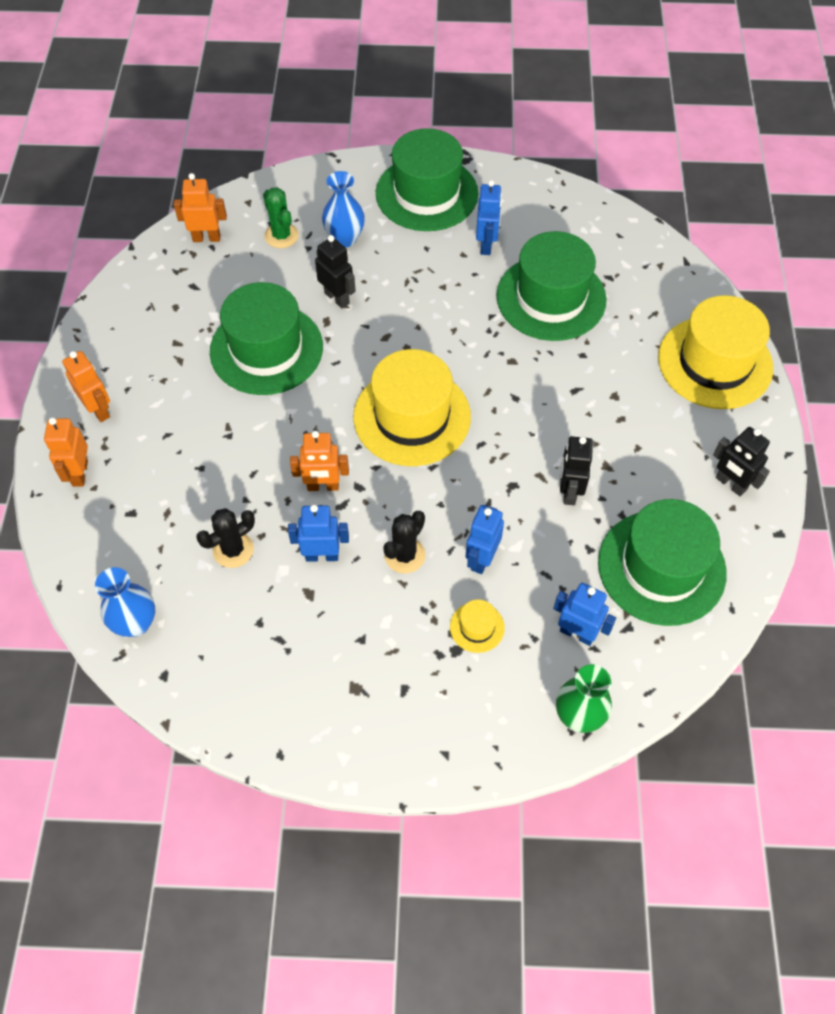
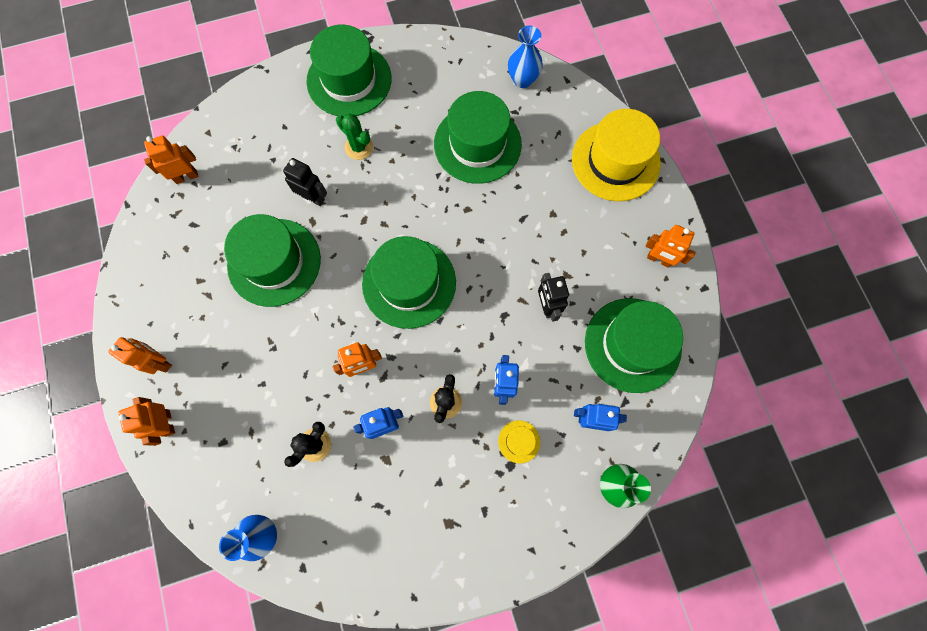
camera: 20 degrees left, 15 degrees up
green cactus [263,187,299,248] -> green cactus moved to [336,113,373,160]
blue vase [322,171,365,247] -> blue vase moved to [508,26,543,88]
yellow hat [353,349,471,466] -> green hat [362,236,456,329]
blue robot [476,180,502,255] -> none
black robot [713,427,770,496] -> orange robot [645,225,696,268]

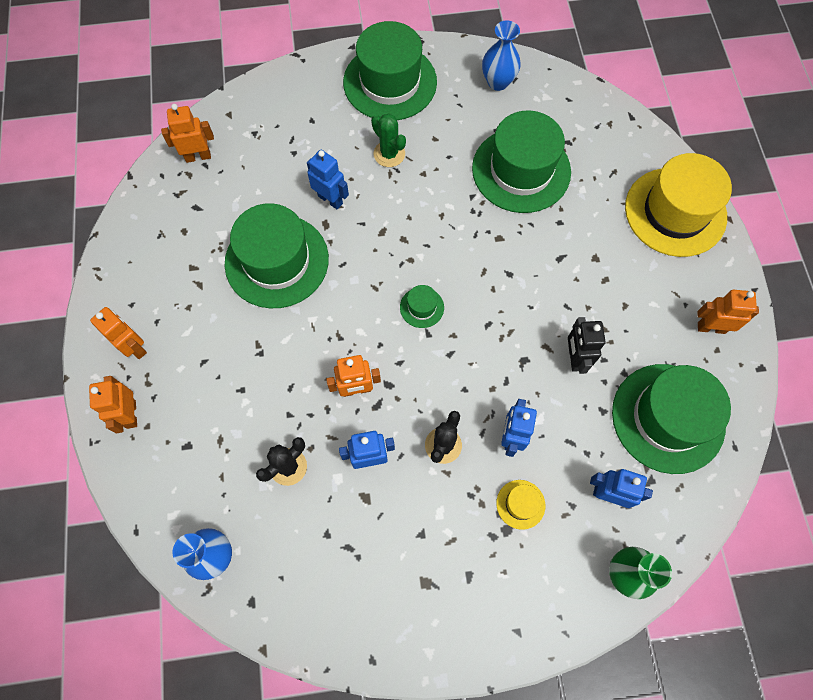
camera: 10 degrees right, 5 degrees down
black robot [283,158,327,206] -> blue robot [307,150,349,209]
green hat [362,236,456,329] -> green hat [400,285,444,328], size x0.42
blue vase [508,26,543,88] -> blue vase moved to [482,21,521,91]
orange robot [645,225,696,268] -> orange robot turned 150 degrees clockwise [697,290,759,334]

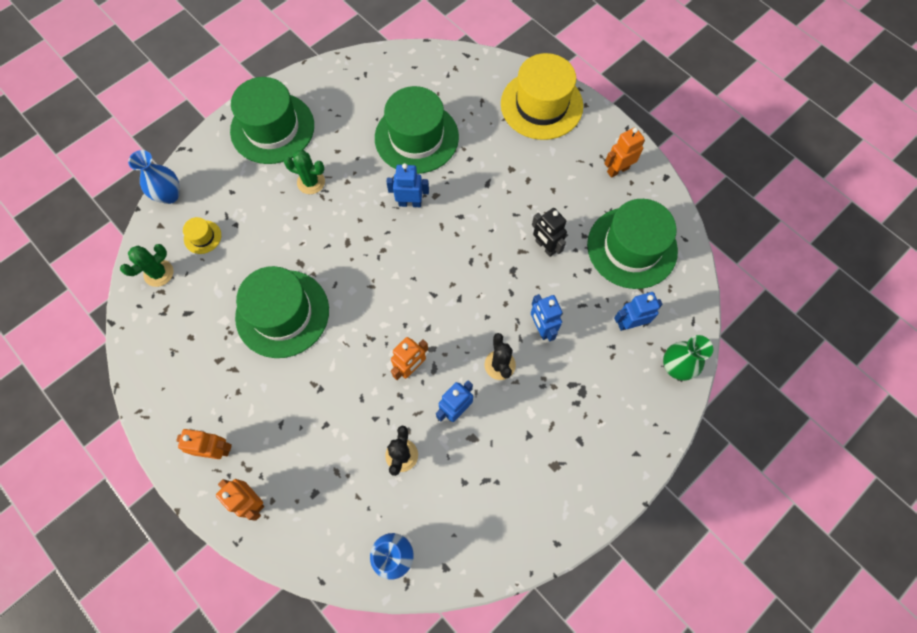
camera: 35 degrees left, 0 degrees up
orange robot [161,104,214,163] -> green cactus [120,244,173,287]
blue robot [307,150,349,209] -> blue robot moved to [386,163,429,207]
green hat [400,285,444,328] -> none
blue vase [482,21,521,91] -> blue vase moved to [128,150,179,204]
yellow hat [496,480,545,530] -> yellow hat moved to [183,217,221,254]

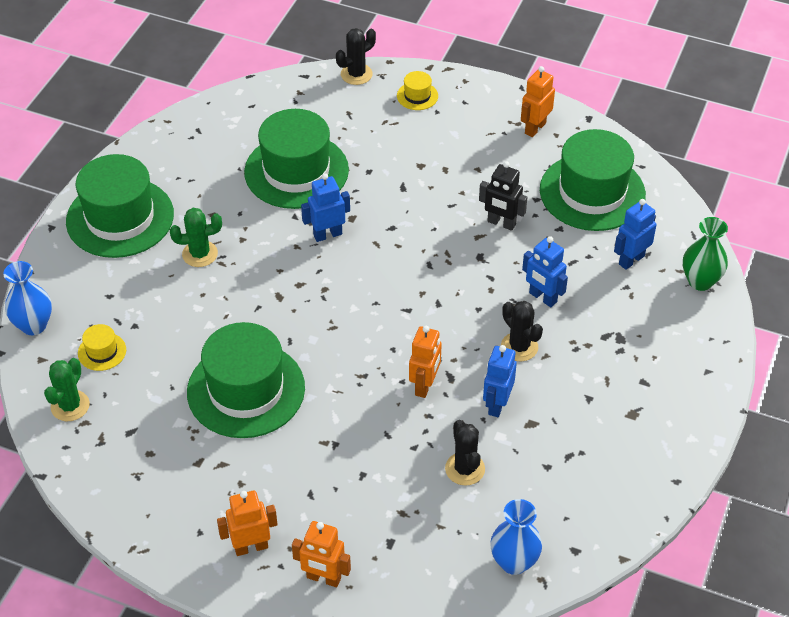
camera: 25 degrees left, 20 degrees down
yellow hat [501,53,583,140] -> yellow hat [397,71,438,110], size x0.42
none -> black cactus [336,28,376,85]

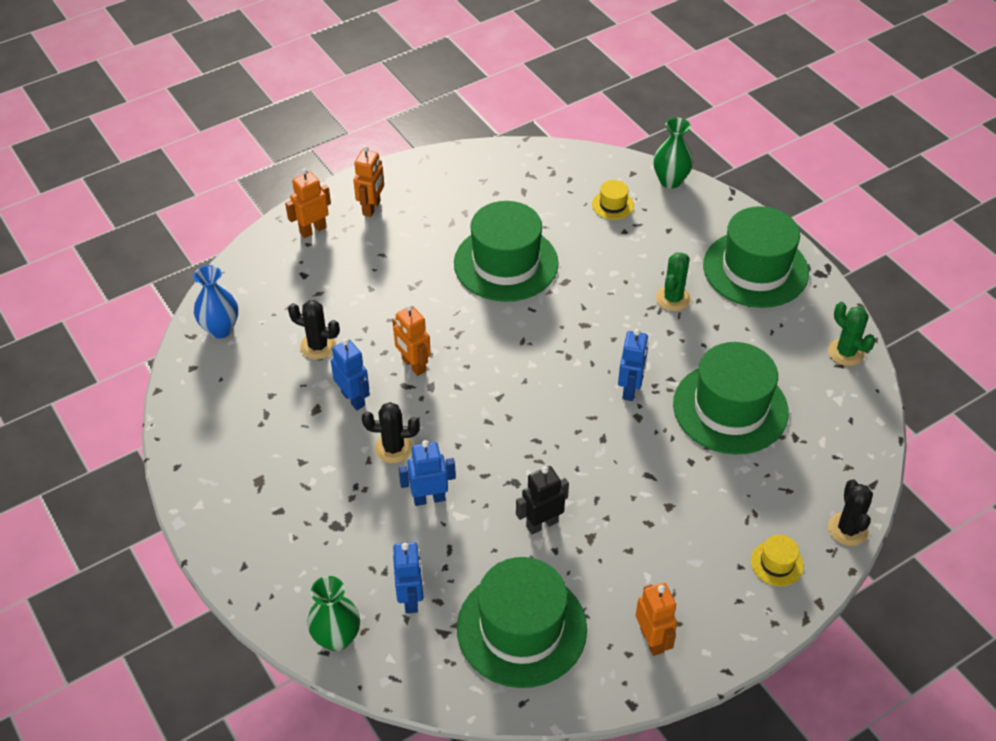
camera: 125 degrees right, 0 degrees up
blue vase [3,261,52,335] -> green vase [654,118,693,188]
green cactus [44,358,90,421] -> green cactus moved to [828,302,876,366]

